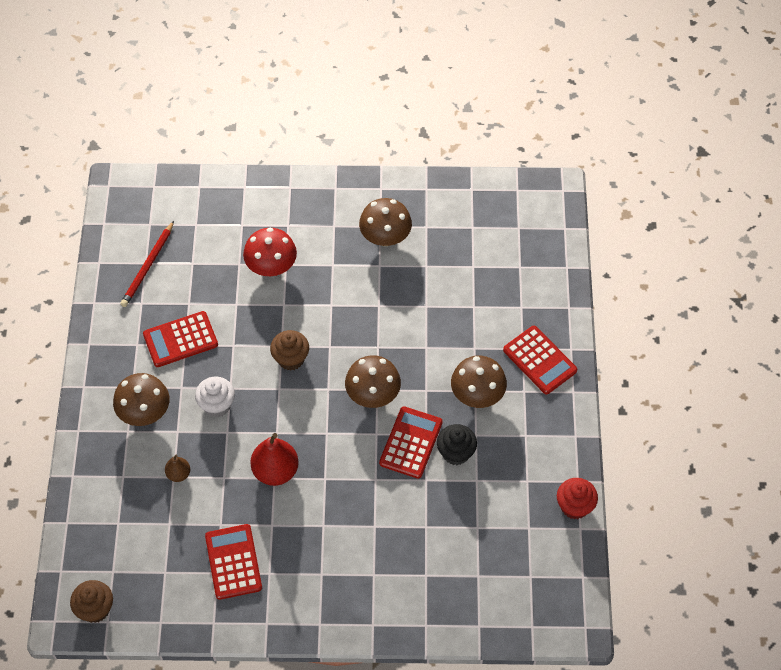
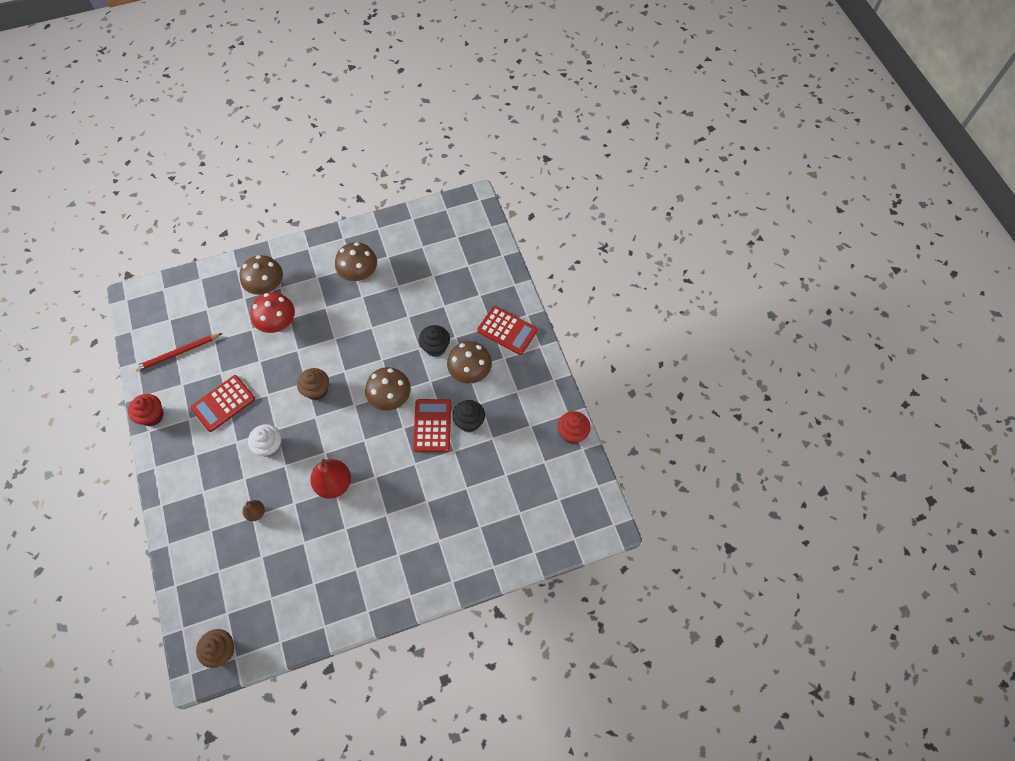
camera: 20 degrees left, 5 degrees up
brown mushroom [113,373,169,426] -> brown mushroom moved to [240,255,283,295]
red pencil [120,221,174,307] -> red pencil turned 60 degrees clockwise [134,333,223,372]
red calculator [205,524,262,600] -> none
none -> red cupcake [128,394,164,426]
none -> black cupcake [419,325,450,357]

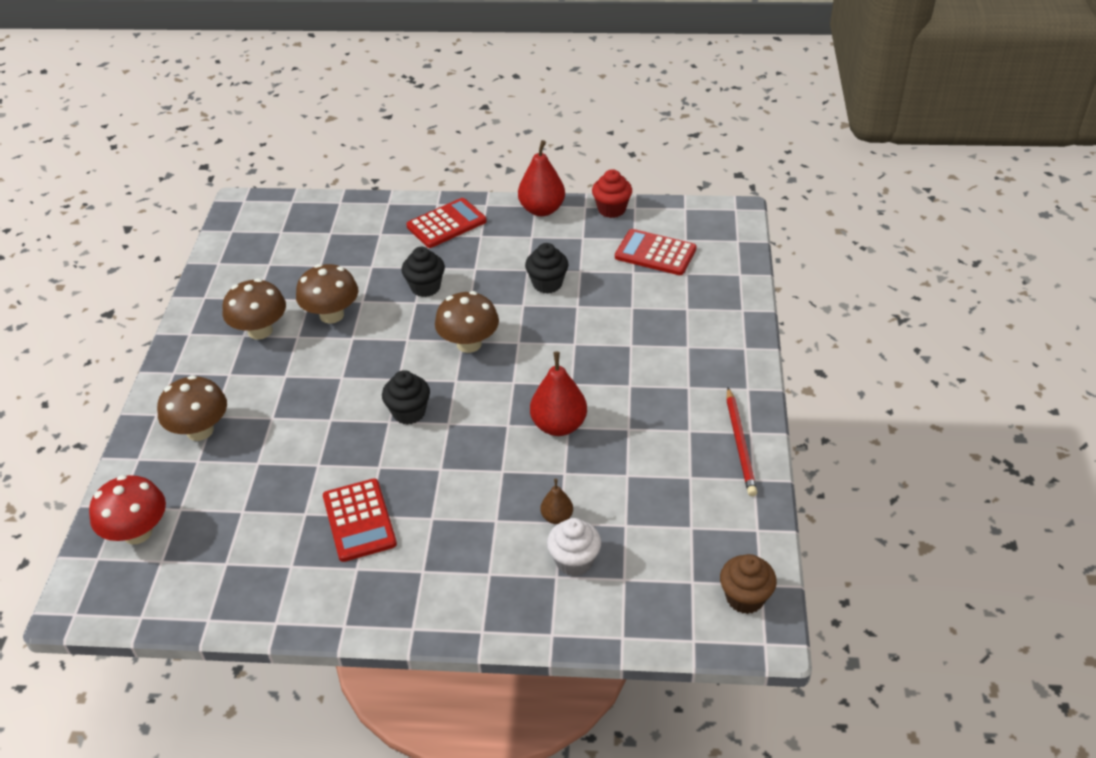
camera: 65 degrees left, 20 degrees down
red cupcake [128,394,164,426] -> none
red pencil [134,333,223,372] -> red pencil moved to [726,388,757,496]
white cupcake [248,424,281,457] -> white cupcake moved to [547,518,601,576]
red mushroom [251,292,295,333] -> red mushroom moved to [89,475,166,544]
brown cupcake [297,368,329,400] -> black cupcake [382,370,430,425]
red calculator [413,399,451,452] -> red calculator moved to [615,229,697,275]
brown mushroom [447,341,492,384] -> brown mushroom moved to [296,264,358,324]
none -> red pear [518,140,565,216]

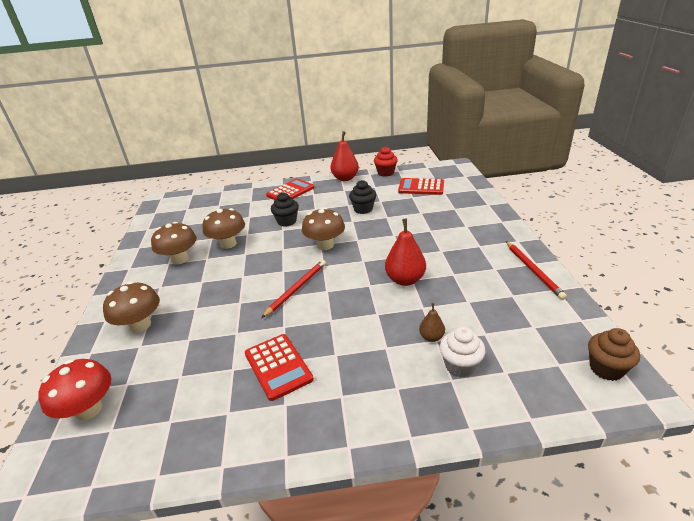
camera: 10 degrees left, 10 degrees down
black cupcake [382,370,430,425] -> red pencil [262,260,326,318]

